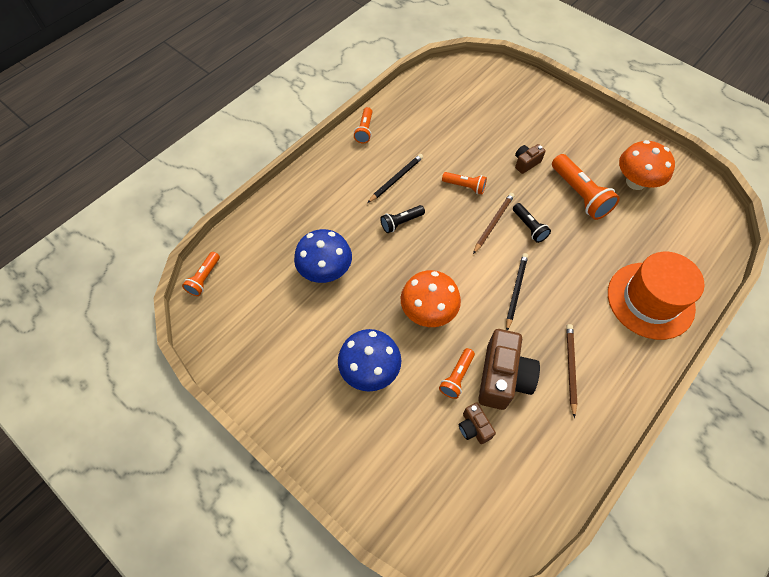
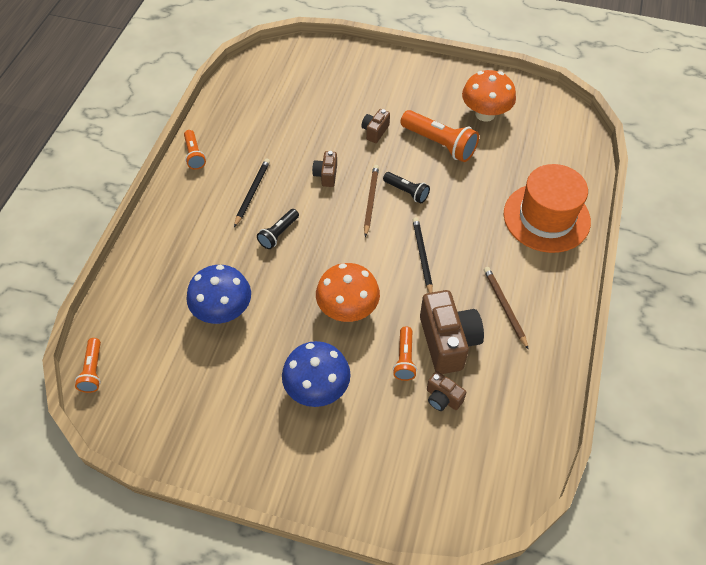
camera: 25 degrees left, 5 degrees down
orange flashlight [442,172,487,194] -> brown camera [312,151,337,187]

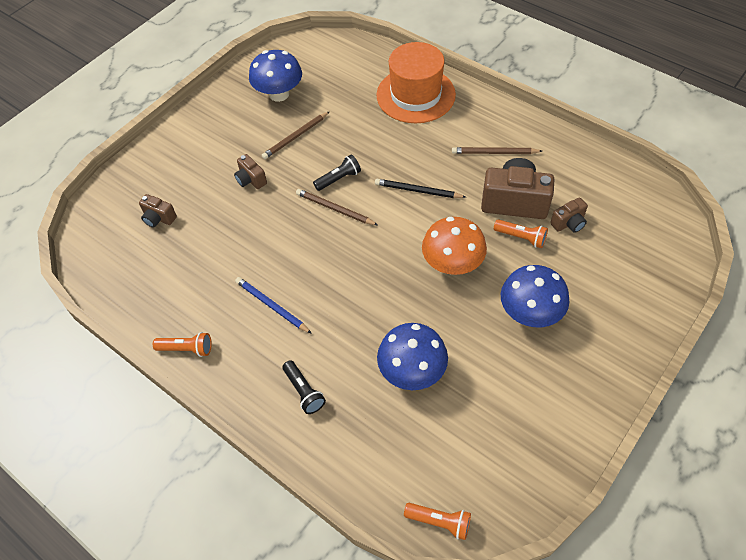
camera: 65 degrees left, 0 degrees up
black pencil [234,158,270,227] -> blue pencil [235,277,312,334]
black flashlight [257,209,299,249] -> black flashlight moved to [283,360,326,414]
brown camera [312,151,337,187] -> brown camera moved to [139,194,177,228]
orange flashlight [401,110,479,162] -> brown pencil [262,111,330,159]
orange mushroom [462,70,516,122] -> blue mushroom [249,50,302,102]

